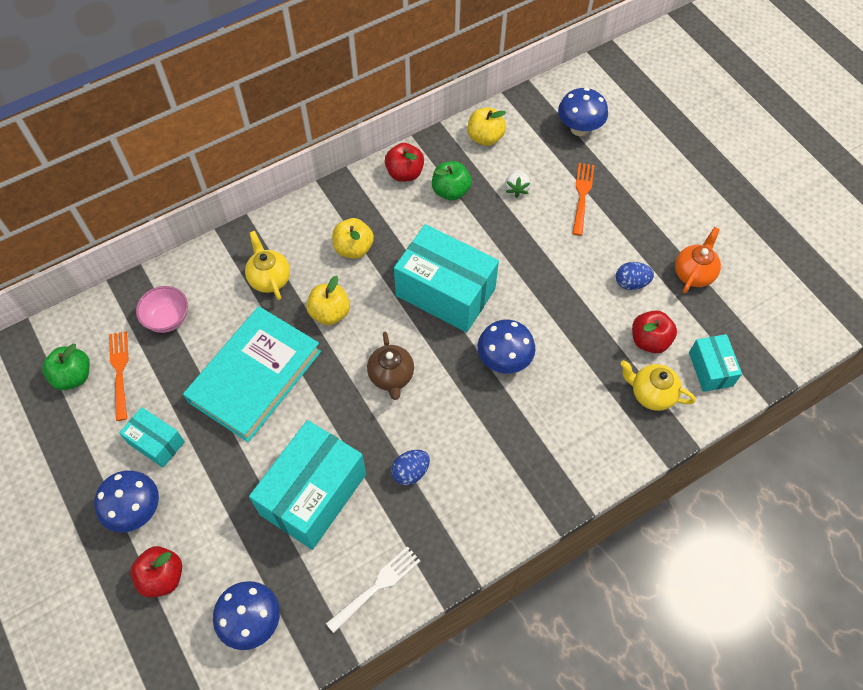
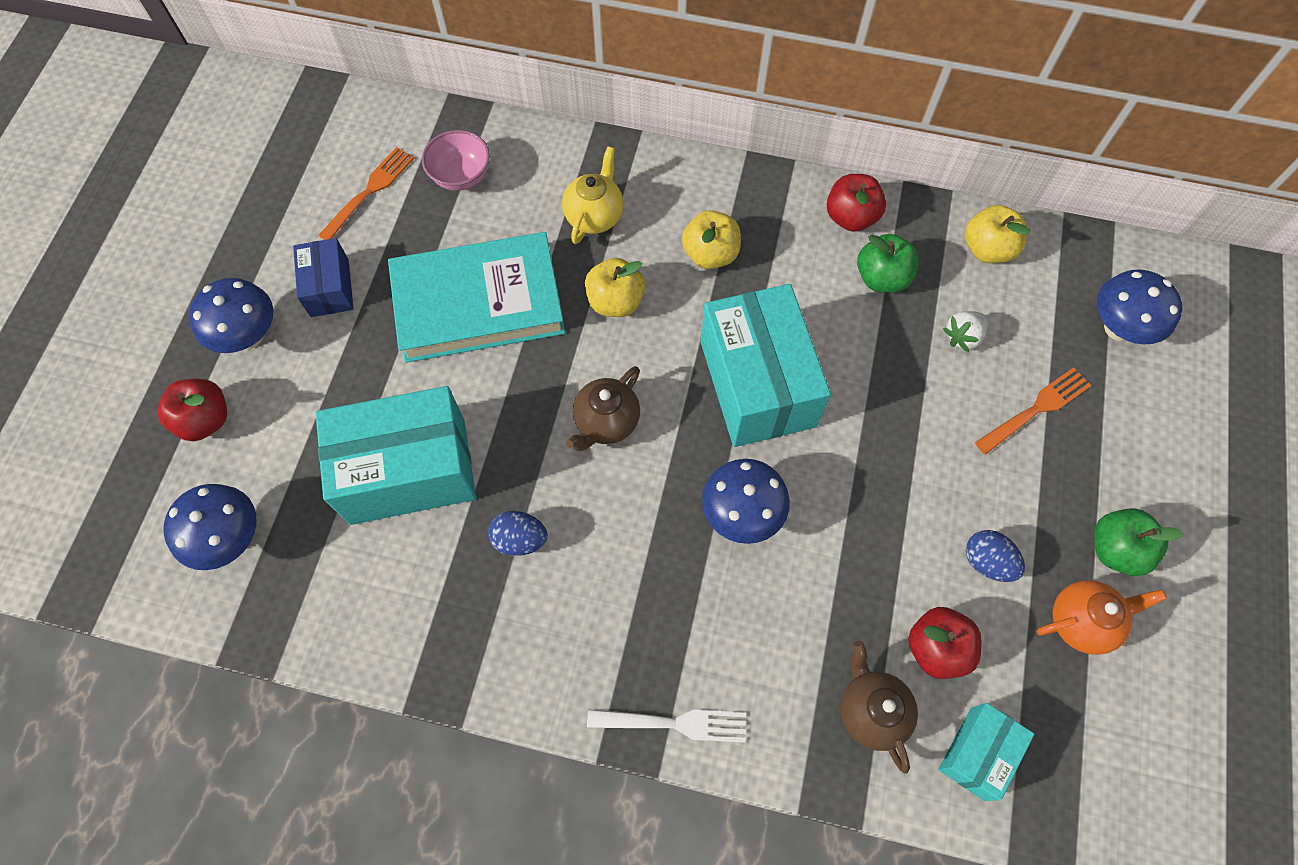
camera: 45 degrees right, 5 degrees up
green apple [42,344,90,390] -> green apple moved to [1094,508,1183,576]
turquoise box [119,407,185,468] -> blue box [293,238,354,317]
white fork [326,546,420,633] -> white fork moved to [587,709,746,743]
yellow teapot [620,360,696,411] -> brown teapot [840,641,918,774]

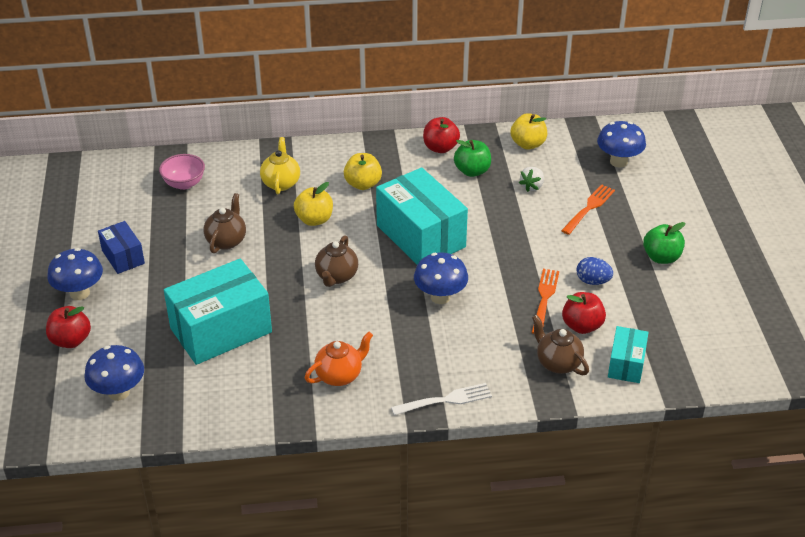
camera: 20 degrees left, 25 degrees down
orange fork [318,147,414,240] -> orange fork moved to [532,269,559,334]
turquoise book [388,232,565,363] -> brown teapot [203,193,246,253]
blue egg [488,511,548,556] -> none
orange teapot [1037,580,1167,655] -> orange teapot moved to [305,332,373,386]

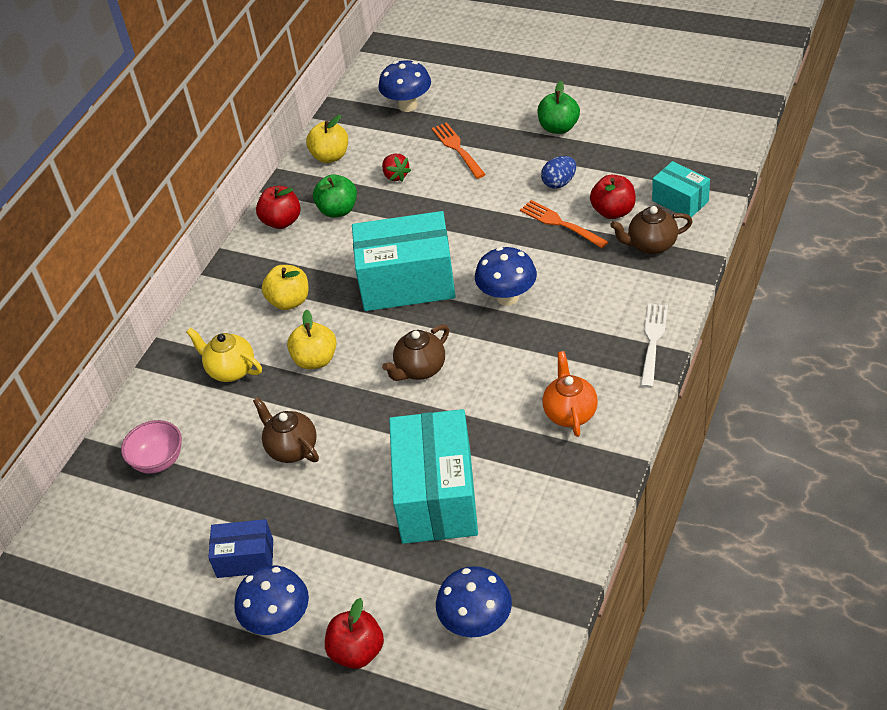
camera: 55 degrees left, 5 degrees up
brown teapot [315,235,358,287] -> brown teapot turned 90 degrees clockwise [382,324,449,381]
white strawberry [519,167,544,192] -> red strawberry [382,154,411,181]

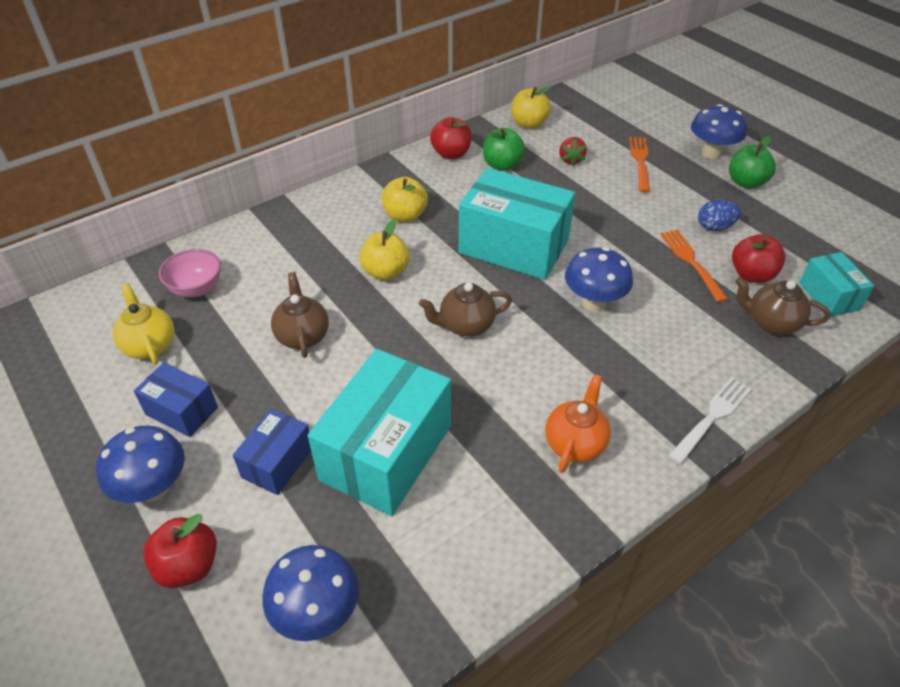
camera: 25 degrees right, 0 degrees up
yellow teapot [186,328,262,382] -> yellow teapot moved to [113,283,175,365]
blue mushroom [378,60,431,112] -> blue mushroom moved to [691,104,747,159]
none -> blue box [233,409,311,495]

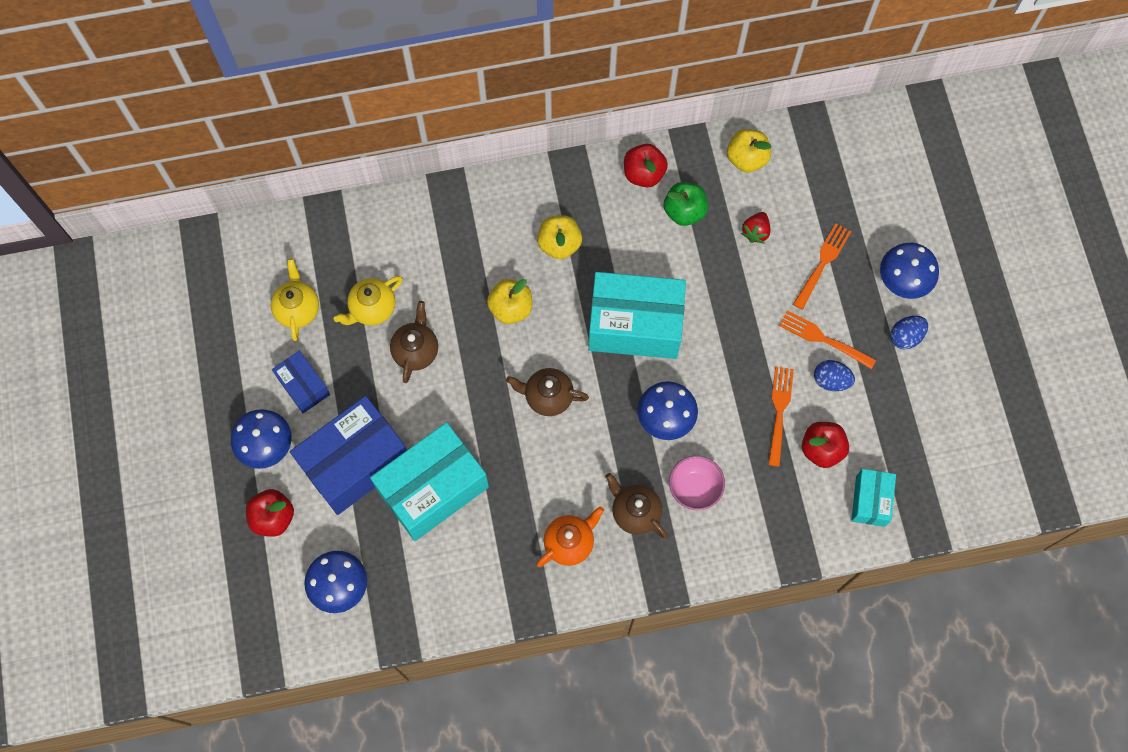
camera: 25 degrees right, 25 degrees up
pink bowl [159,249,221,297] -> pink bowl moved to [669,456,725,510]
blue box [233,409,311,495] -> blue box [290,396,407,515], size x1.93
turquoise box [458,168,575,280] -> turquoise box turned 45 degrees counterclockwise [588,272,686,359]
white fork [668,377,752,465] -> none
green apple [729,136,776,189] -> blue egg [890,316,928,349]
brown teapot [735,277,830,335] -> brown teapot moved to [605,473,668,539]
none -> yellow teapot [334,276,403,325]
none -> orange fork [779,310,876,369]

